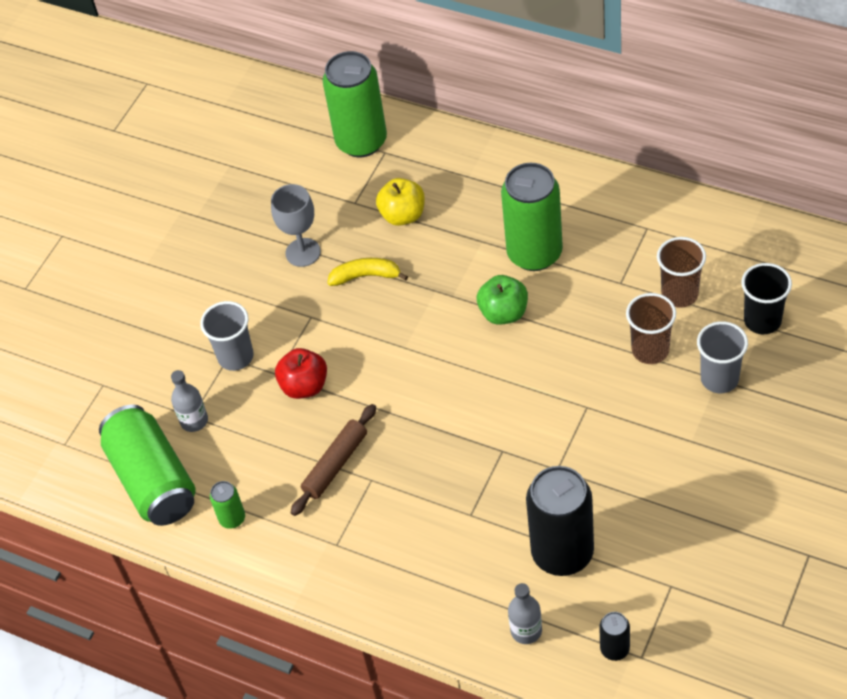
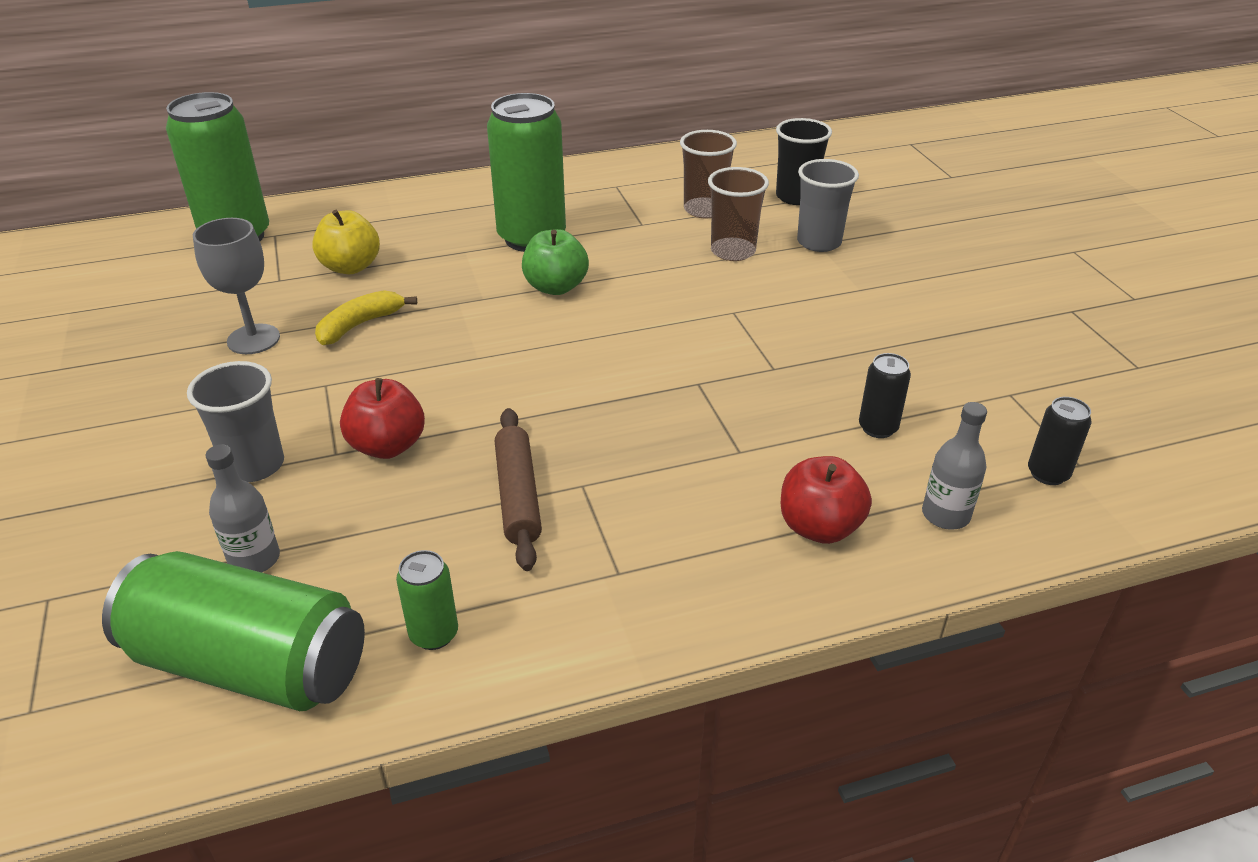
camera: 50 degrees left, 15 degrees down
black can [526,466,594,576] -> black can [859,353,911,438], size x0.45
none -> red apple [780,456,872,544]

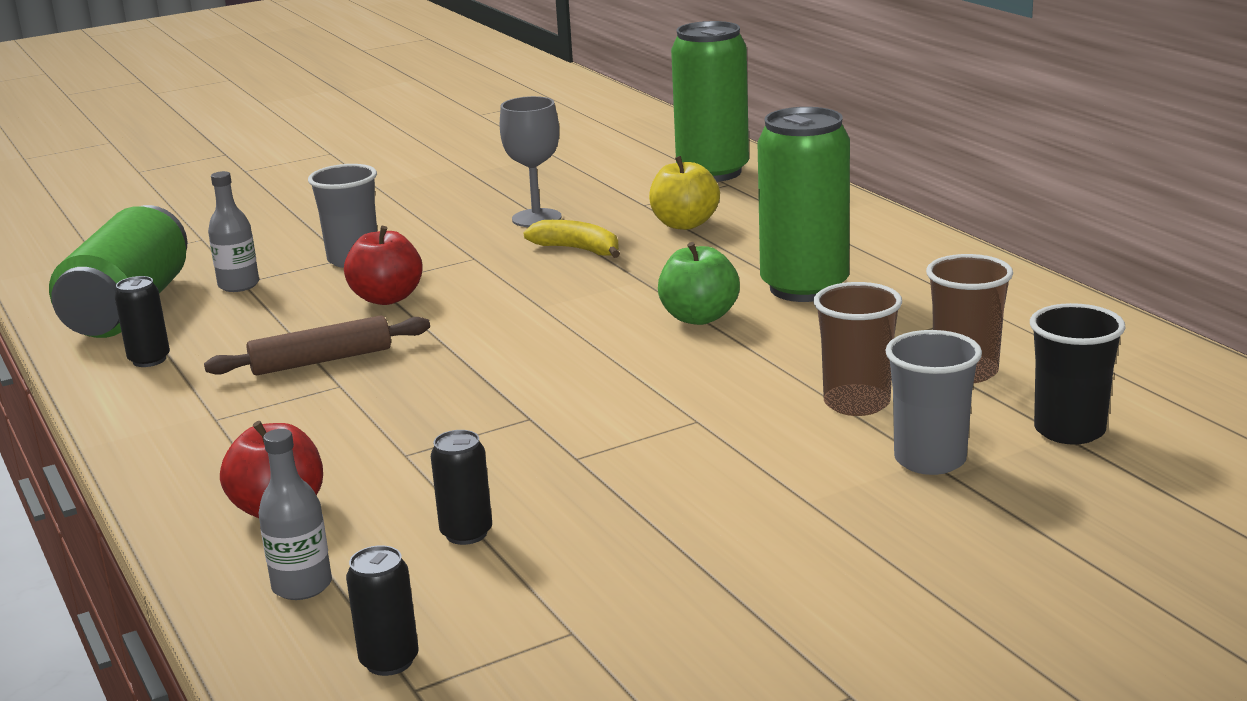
camera: 80 degrees right, 15 degrees down
green can [396,550,458,650] -> black can [115,276,170,367]

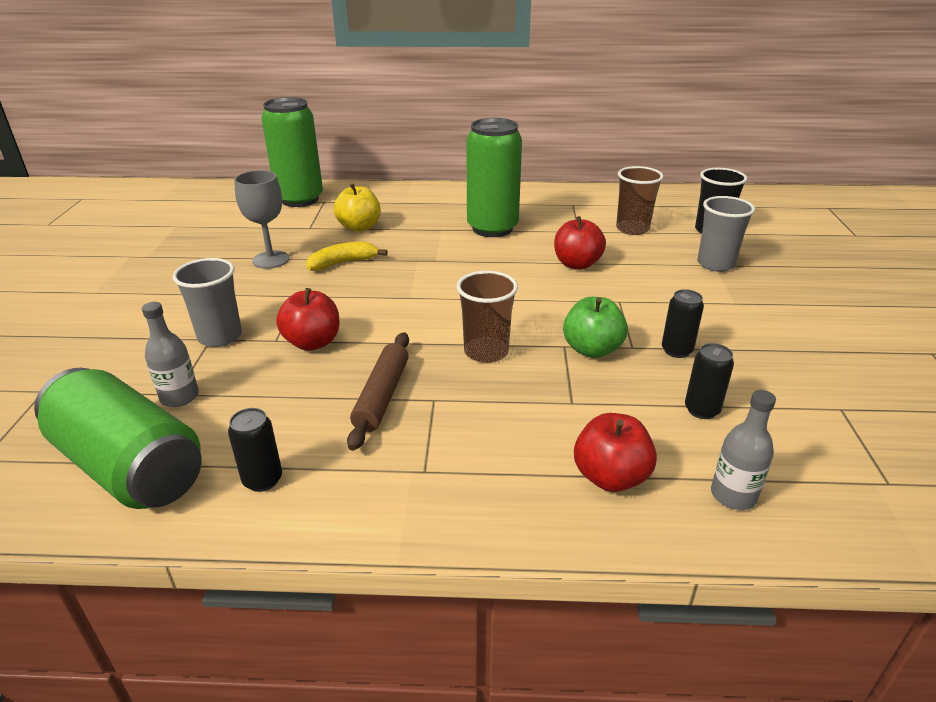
camera: 60 degrees left, 10 degrees up
black can [346,545,419,676] -> black can moved to [662,289,704,358]
green apple [658,242,740,325] -> green apple moved to [563,297,628,358]
brown cup [814,282,902,416] -> brown cup moved to [457,271,518,363]
none -> red apple [554,216,606,270]

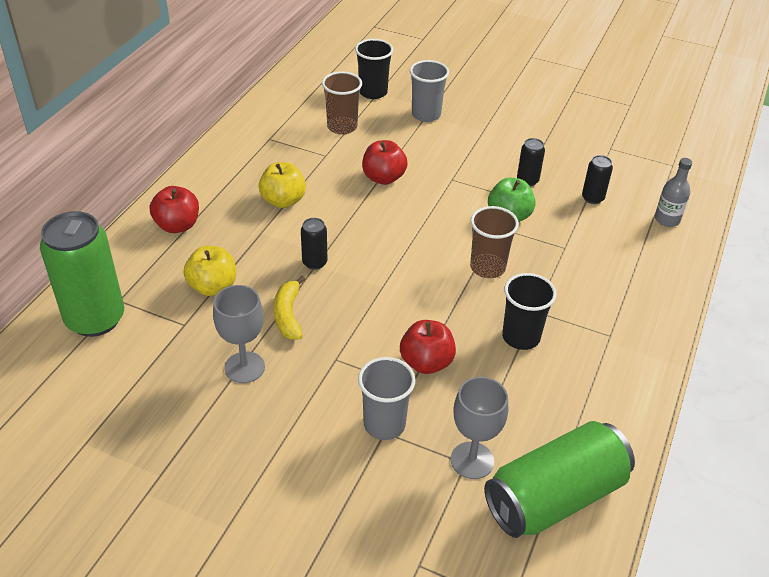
camera: 70 degrees left, 10 degrees up
grey bottle [142,302,199,407] -> grey goblet [451,377,508,479]
black can [228,408,282,492] -> black can moved to [301,218,327,270]
brown rolling pin [347,332,409,451] -> black cup [502,273,556,350]
green can [466,118,522,237] -> yellow apple [259,162,306,208]
red apple [574,413,657,492] -> red apple moved to [150,186,199,233]

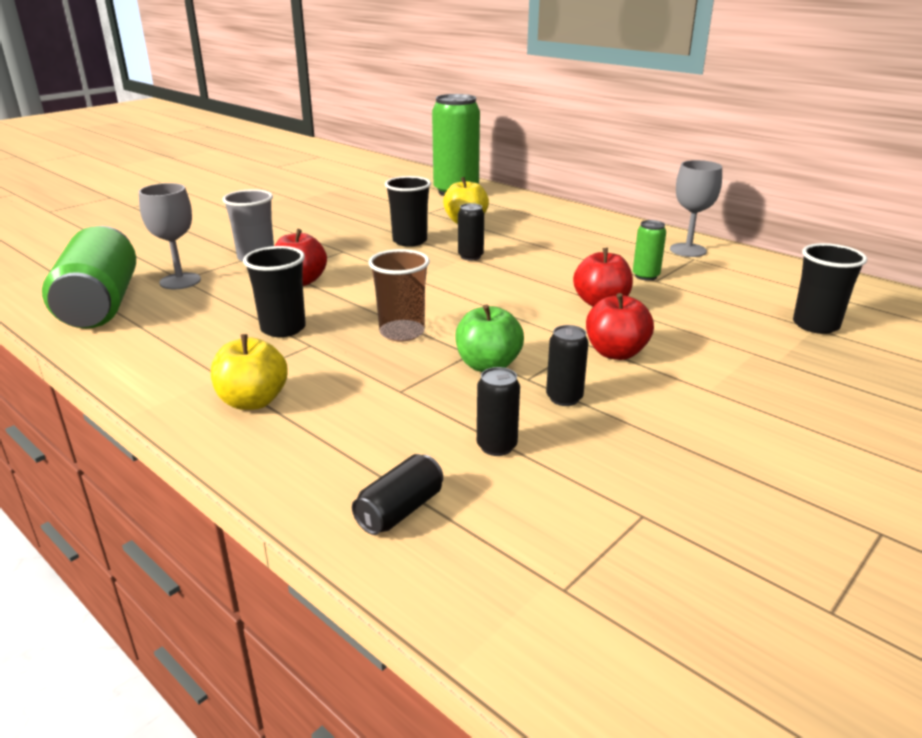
camera: 110 degrees right, 15 degrees down
red apple [150,186,199,233] -> red apple moved to [586,293,654,360]
grey goblet [213,285,265,383] -> grey goblet moved to [670,160,722,257]
yellow apple [259,162,306,208] -> yellow apple moved to [211,334,288,410]
yellow banana [274,276,305,340] -> black cup [385,176,431,247]
brown cup [322,71,362,135] -> none
grey cup [410,60,449,122] -> none
grey bottle [655,158,692,227] -> black can [352,454,443,535]
none -> green can [633,220,666,281]

